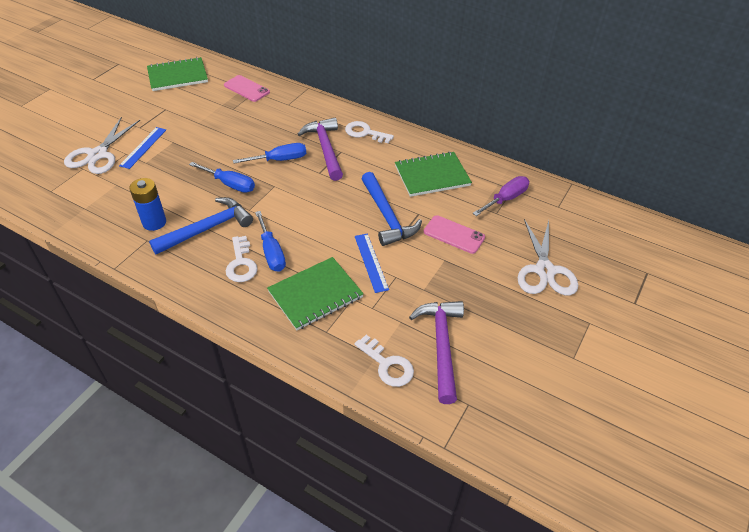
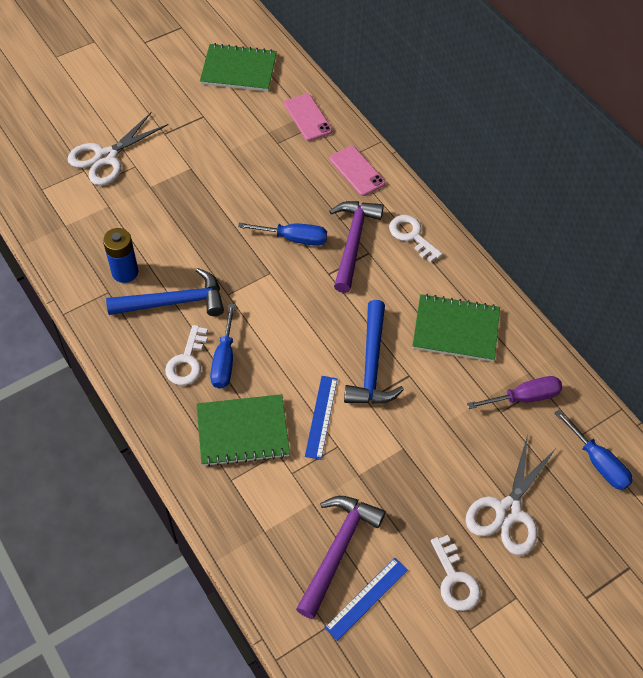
camera: 25 degrees right, 10 degrees up
blue ruler [119,127,166,169] -> blue ruler moved to [324,558,408,641]
blue screwdriver [189,162,255,193] -> blue screwdriver moved to [555,410,633,490]
white key [354,335,414,387] -> white key moved to [431,535,481,611]
pink phone [424,215,485,254] -> pink phone moved to [330,146,385,196]

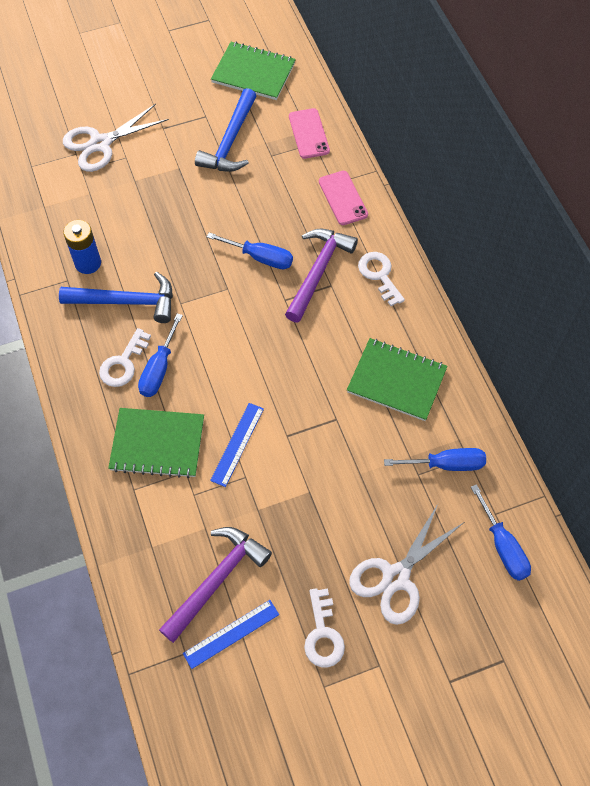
camera: 15 degrees right, 5 degrees up
blue hammer [344,300,404,404] -> blue hammer moved to [195,88,256,172]
purple screwdriver [467,376,563,409] -> blue screwdriver [384,448,486,471]

